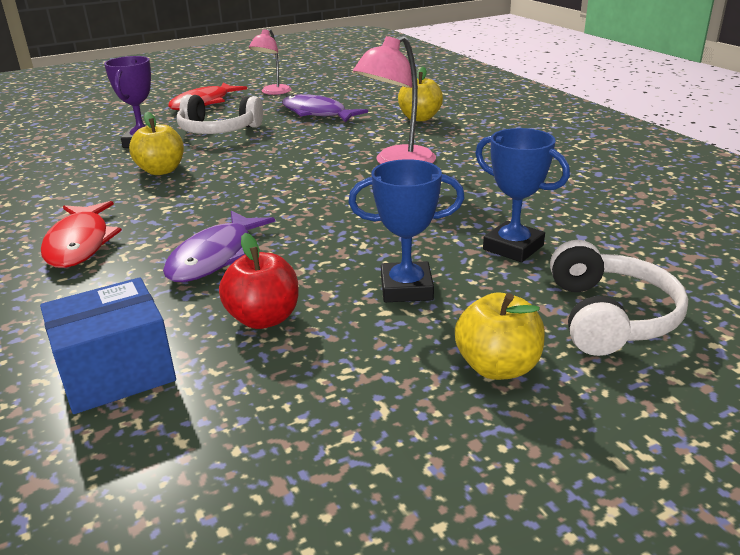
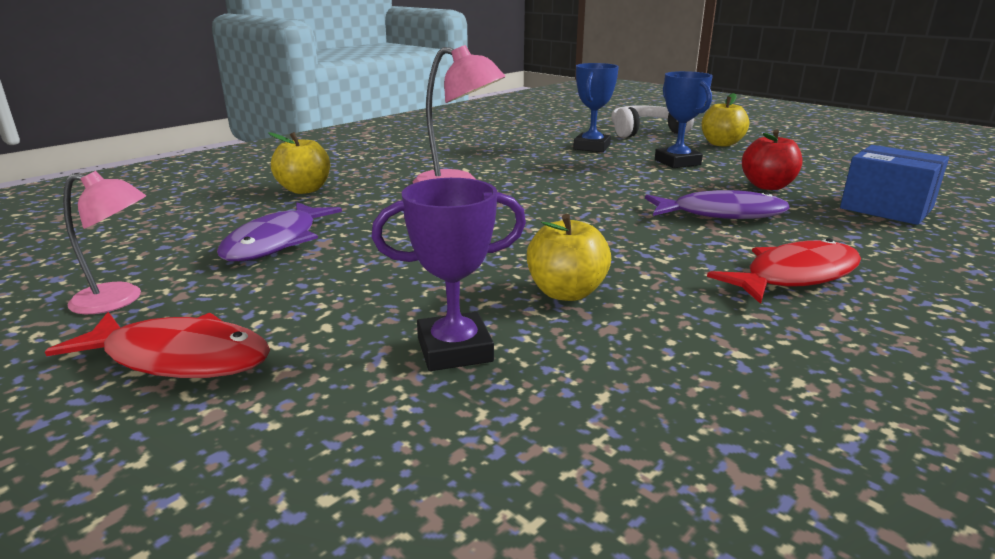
camera: 110 degrees left, 5 degrees down
white headphones [177,94,263,134] -> none

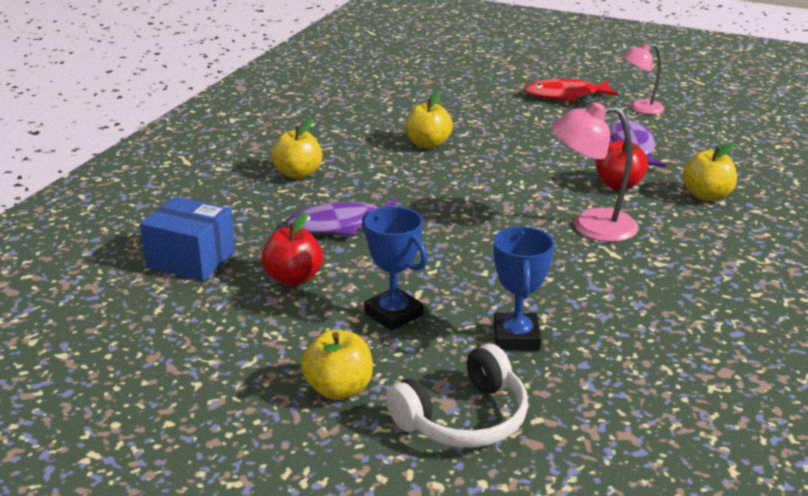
camera: 160 degrees right, 5 degrees up
purple trophy [372,178,526,371] -> none
red fish [707,238,861,304] -> yellow apple [271,119,322,179]
none -> red apple [595,140,648,190]

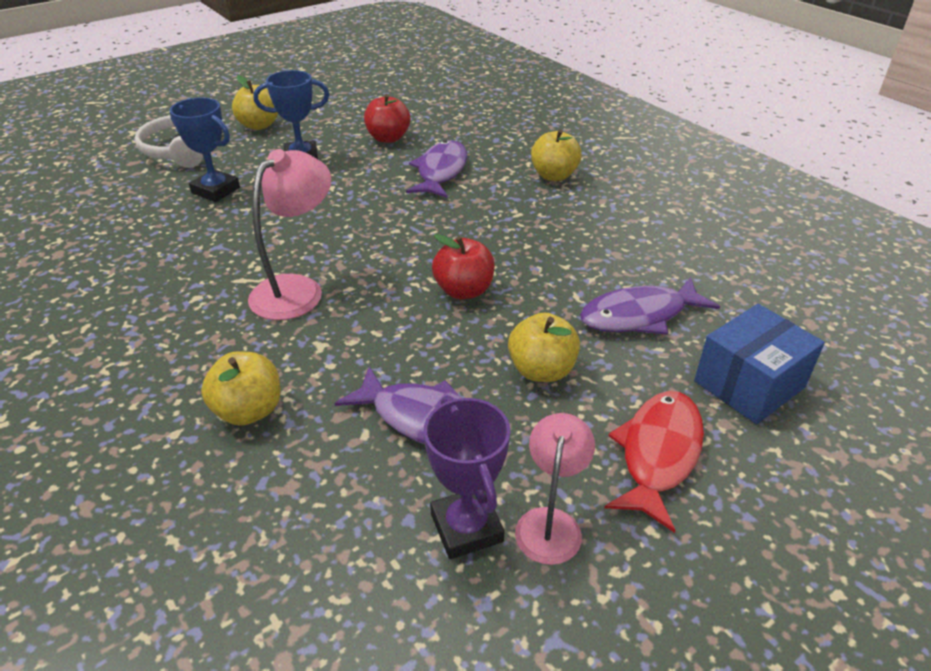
camera: 120 degrees right, 10 degrees up
blue box [140,196,236,281] -> blue box moved to [694,304,825,424]
yellow apple [405,91,453,149] -> yellow apple moved to [508,313,580,382]
red apple [595,140,648,190] -> red apple moved to [432,234,495,299]
none -> purple trophy [424,396,510,559]
none -> purple fish [580,277,720,335]

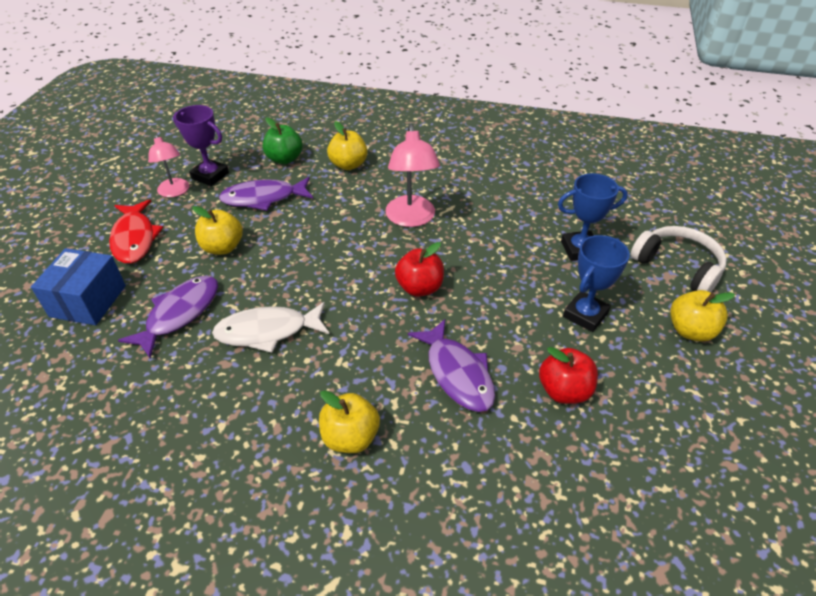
camera: 140 degrees right, 5 degrees up
red apple [432,234,495,299] -> red apple moved to [395,242,444,297]
none -> white fish [212,302,329,353]
none -> green apple [263,117,303,164]

